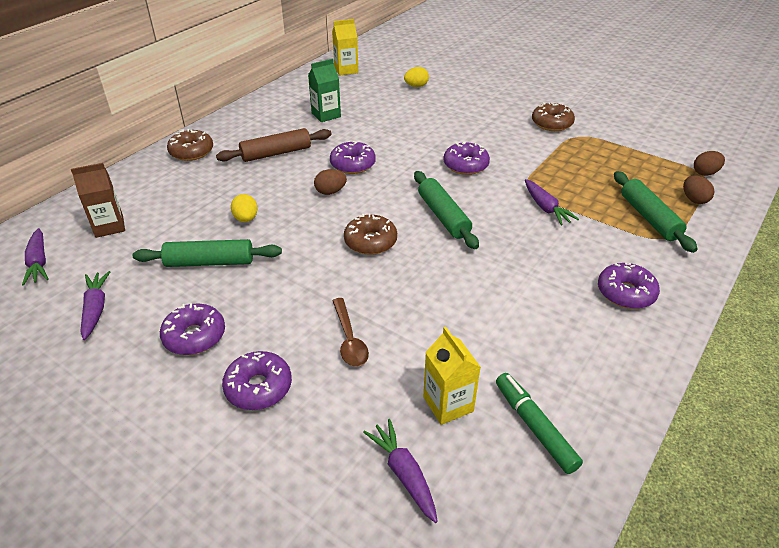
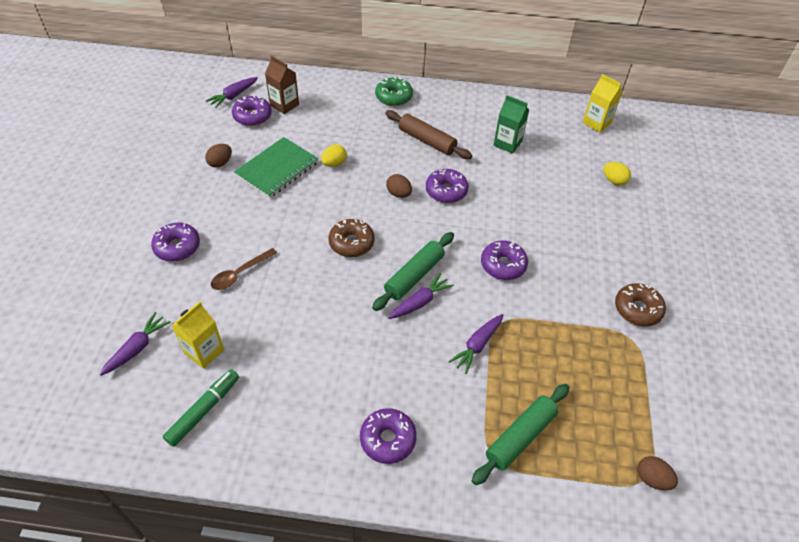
camera: 60 degrees right, 10 degrees up
purple carrot [81,271,110,340] -> purple carrot moved to [388,273,454,319]
green rolling pin [133,239,282,267] -> green notebook [234,137,319,198]
purple donut [160,303,225,355] -> purple donut moved to [232,96,272,126]
brown donut [167,129,213,161] -> green donut [375,77,413,106]
brown egg [683,175,715,204] -> brown egg moved to [205,144,232,168]

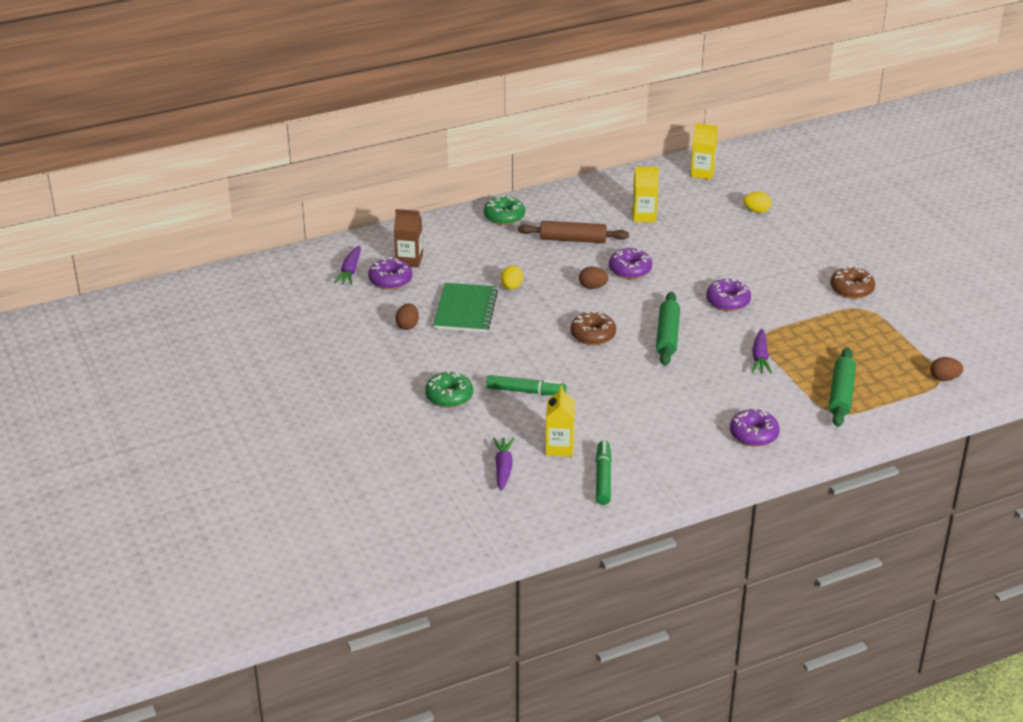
camera: 30 degrees left, 15 degrees down
purple donut [151,223,200,262] -> green donut [425,371,473,408]
brown spoon [211,248,277,290] -> green marker [486,375,567,395]
purple carrot [388,273,454,319] -> none
green carton [494,95,529,154] -> yellow carton [632,167,659,222]

